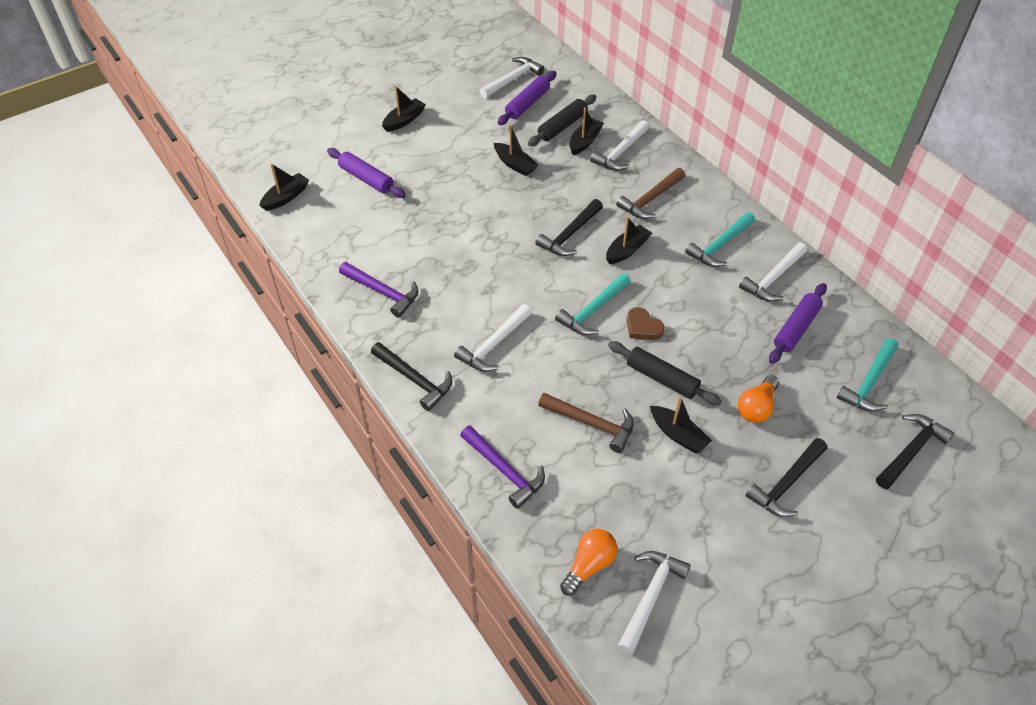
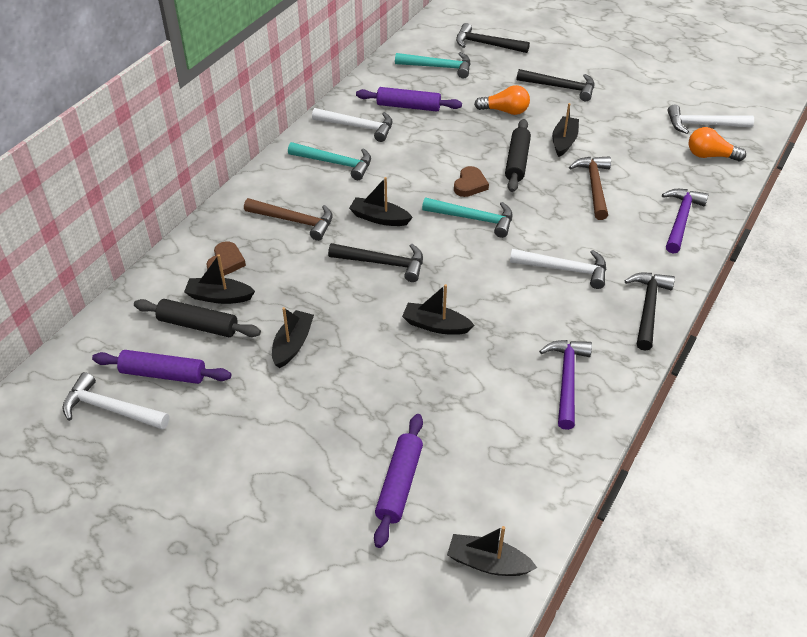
camera: 115 degrees left, 5 degrees down
black boat [382,86,426,132] -> black boat moved to [402,284,475,335]
white hammer [590,120,649,171] -> brown heart [206,241,246,276]

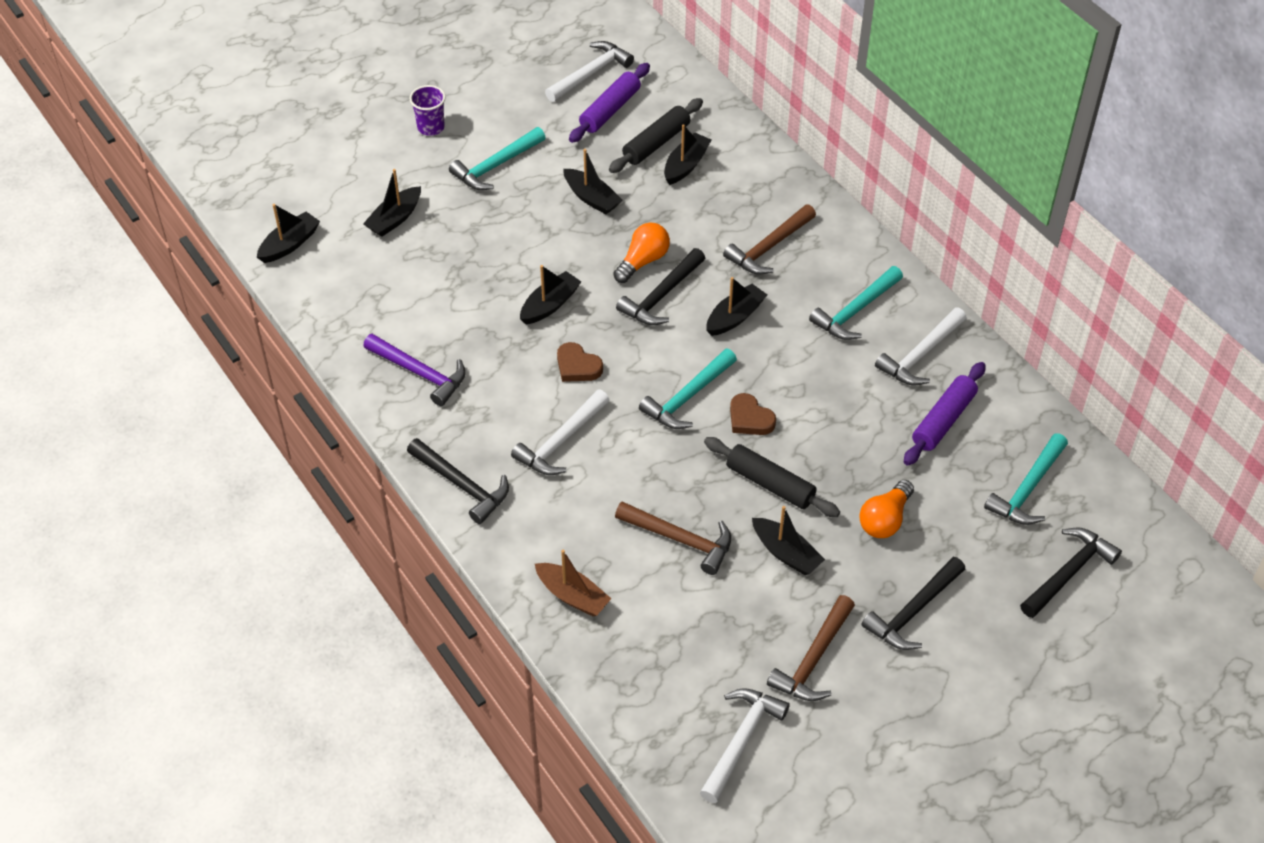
camera: 115 degrees right, 5 degrees up
brown heart [206,241,246,276] -> brown heart moved to [557,342,603,382]
purple rolling pin [374,414,423,548] -> black boat [363,169,421,237]
purple hammer [662,189,709,254] -> brown boat [535,550,611,616]
orange light bulb [689,127,746,161] -> orange light bulb moved to [613,222,670,283]
none -> purple cup [409,85,446,136]
none -> turquoise hammer [449,127,546,190]
none -> brown hammer [767,595,855,701]

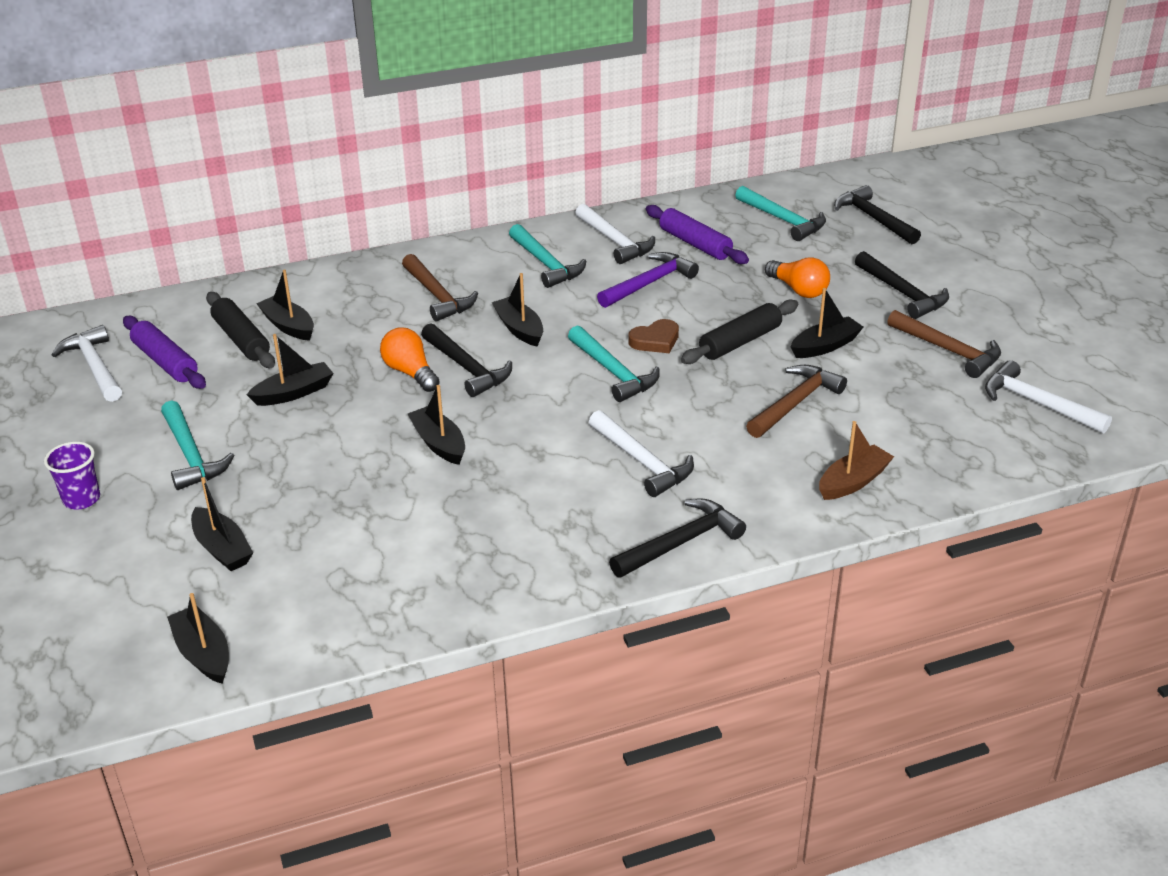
camera: 75 degrees left, 15 degrees down
purple hammer [363,334,466,406] -> purple hammer moved to [597,252,699,308]
brown heart [557,342,603,382] -> none

